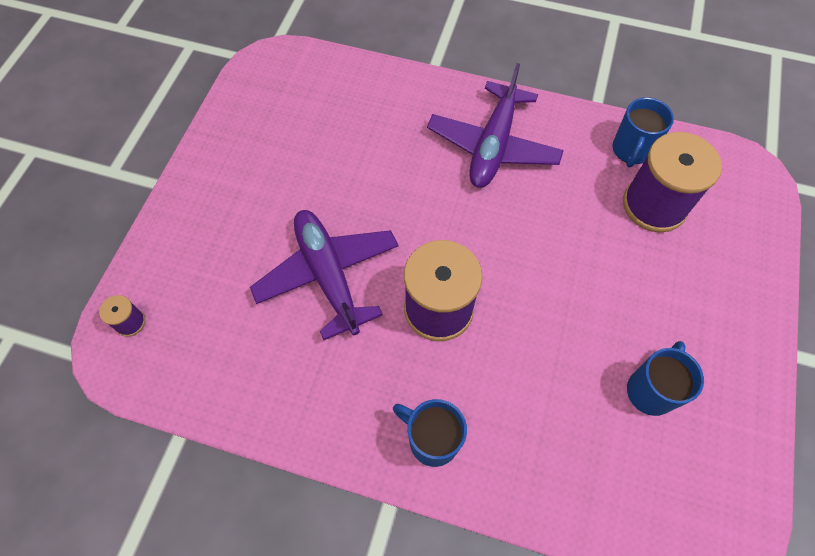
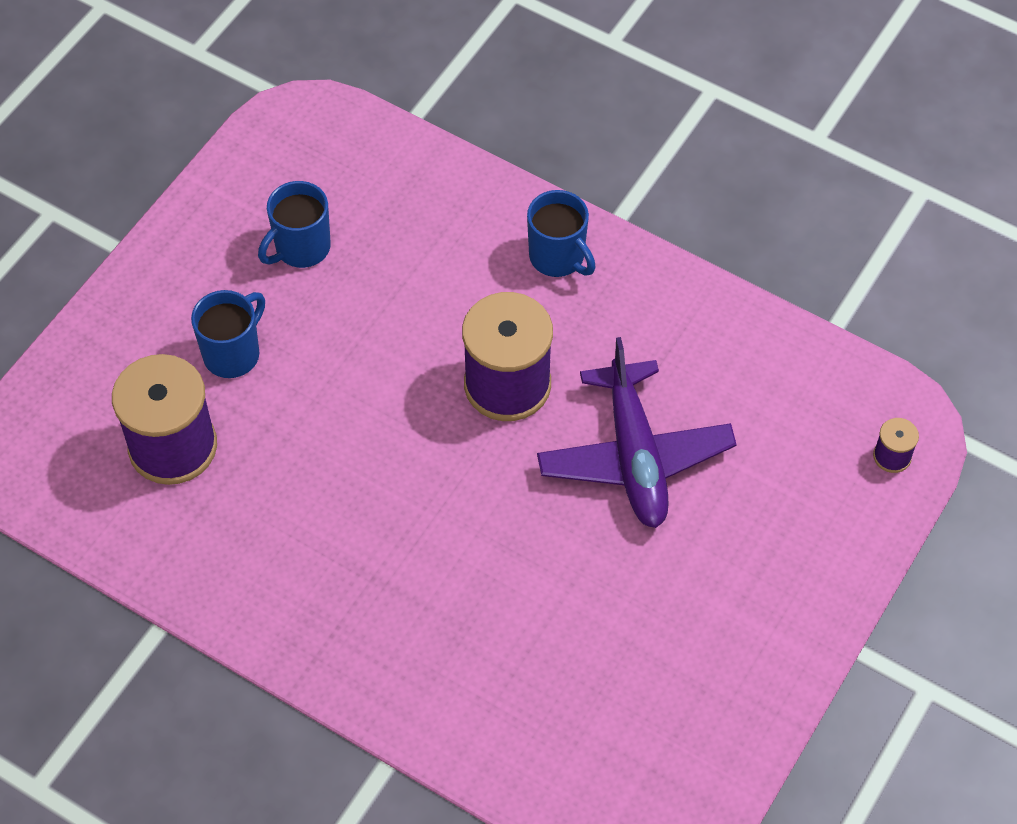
camera: 165 degrees left, 5 degrees down
purple plane [427,63,564,188] -> none
blue mug [612,97,674,168] -> blue mug moved to [191,290,265,378]

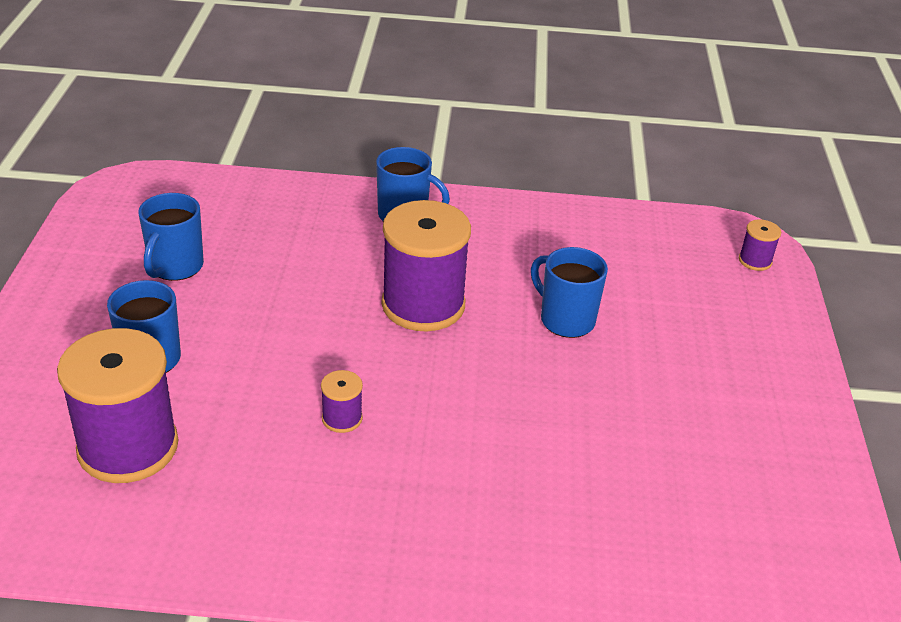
camera: 30 degrees left, 20 degrees down
purple plane [537,337,737,528] -> blue mug [531,247,608,338]
none -> purple spool [321,370,363,433]

